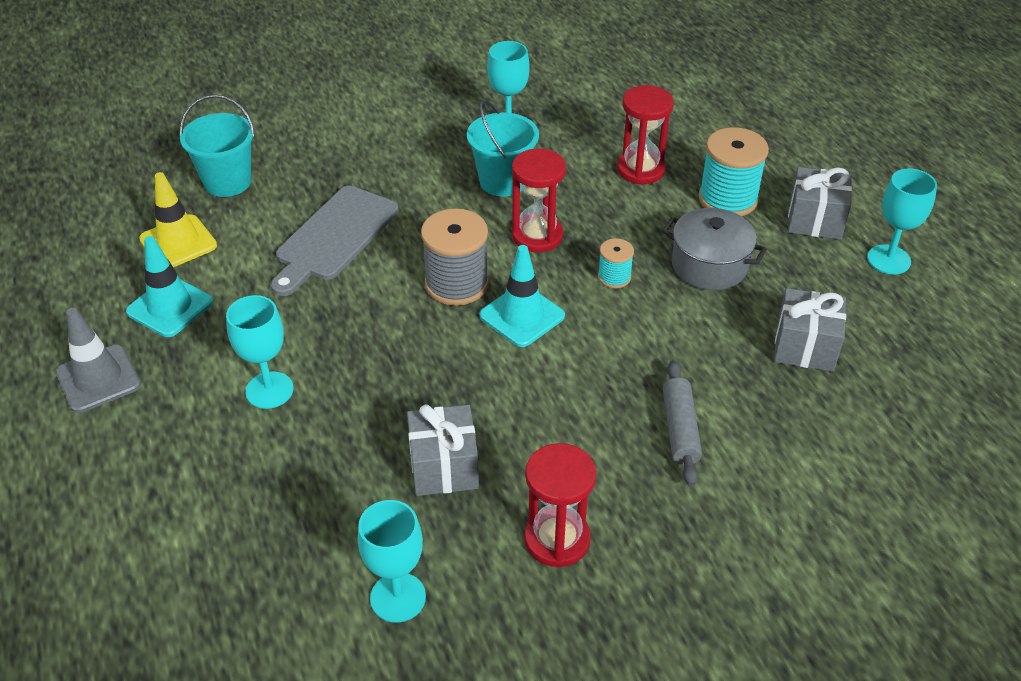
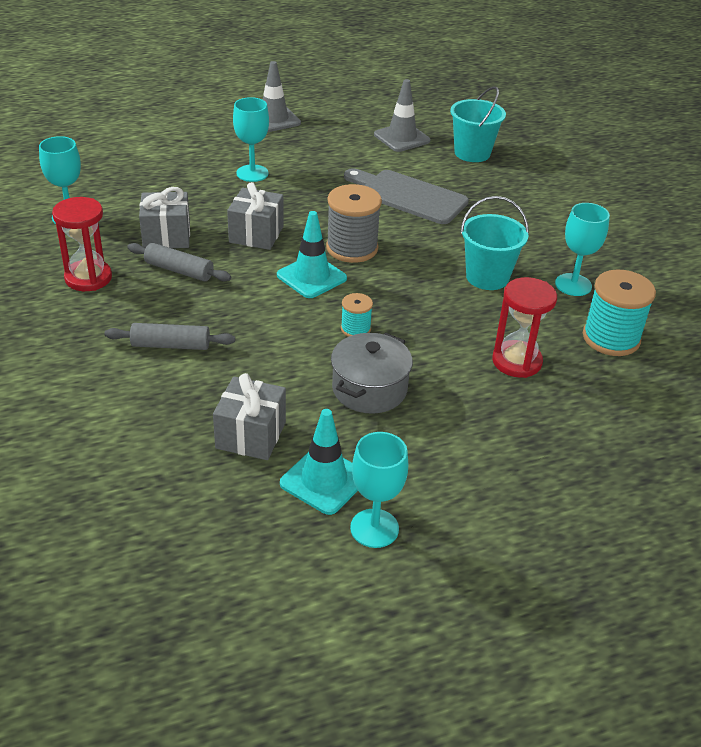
camera: 90 degrees right, 5 degrees down
turquoise traffic cone [126,236,213,337] -> turquoise traffic cone moved to [280,409,358,515]
yellow traffic cone [139,172,217,267] -> grey traffic cone [374,79,430,152]
red hourglass [512,149,566,252] -> none
turquoise spool [699,127,769,216] -> turquoise spool moved to [583,269,656,356]
grey gift [788,167,852,240] -> grey gift moved to [227,182,284,250]
none -> grey rolling pin [127,243,231,281]

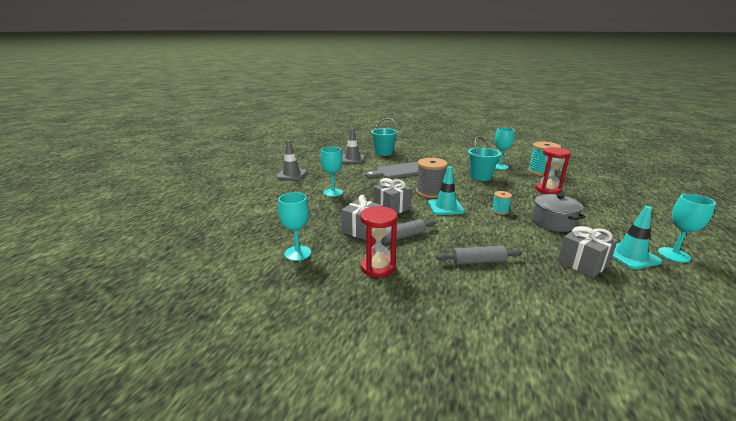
camera: 50 degrees left, 15 degrees down
grey rolling pin [104,323,235,350] -> grey rolling pin turned 45 degrees clockwise [436,246,522,264]

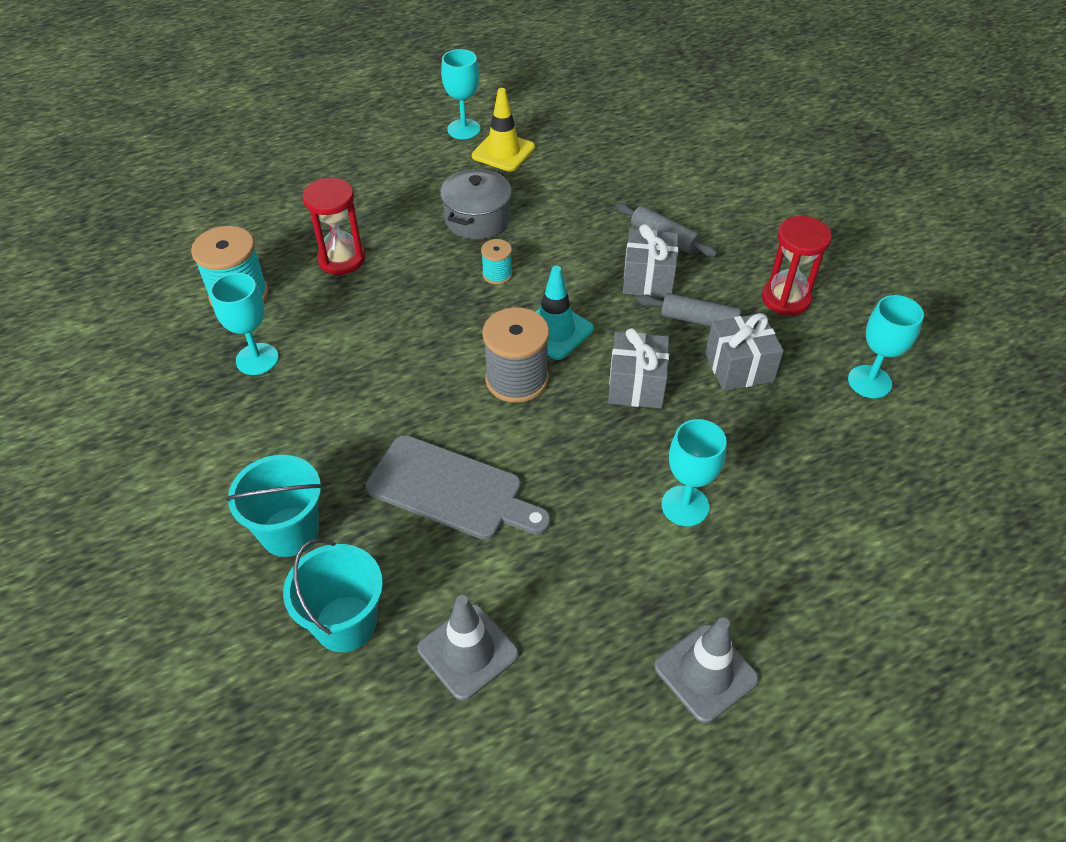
camera: 135 degrees left, 25 degrees up
turquoise bucket [468,136,501,181] -> turquoise bucket moved to [225,455,323,557]
grey gift [558,226,618,278] -> grey gift moved to [623,224,679,298]
turquoise traffic cone [612,206,662,269] -> yellow traffic cone [472,88,535,172]

